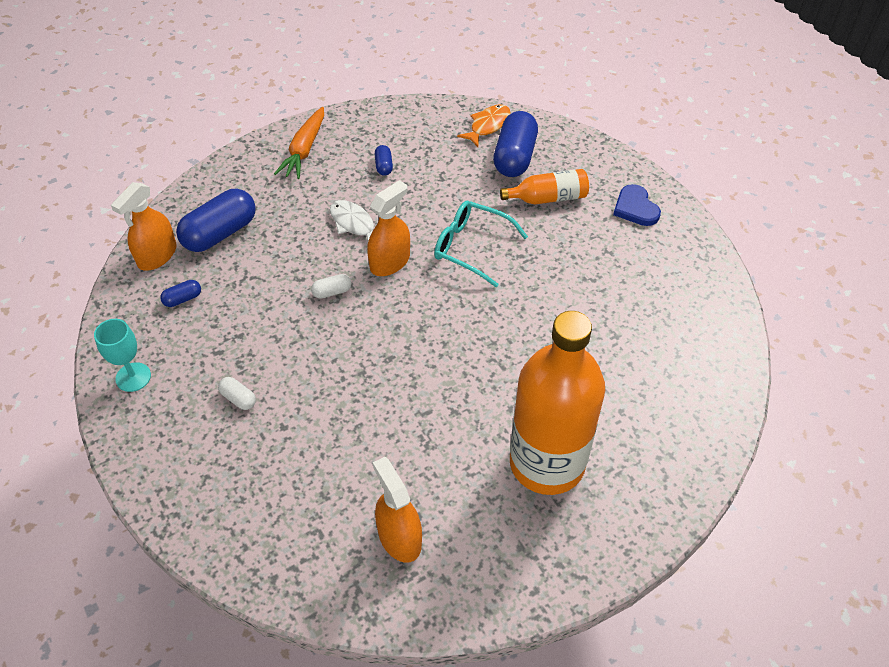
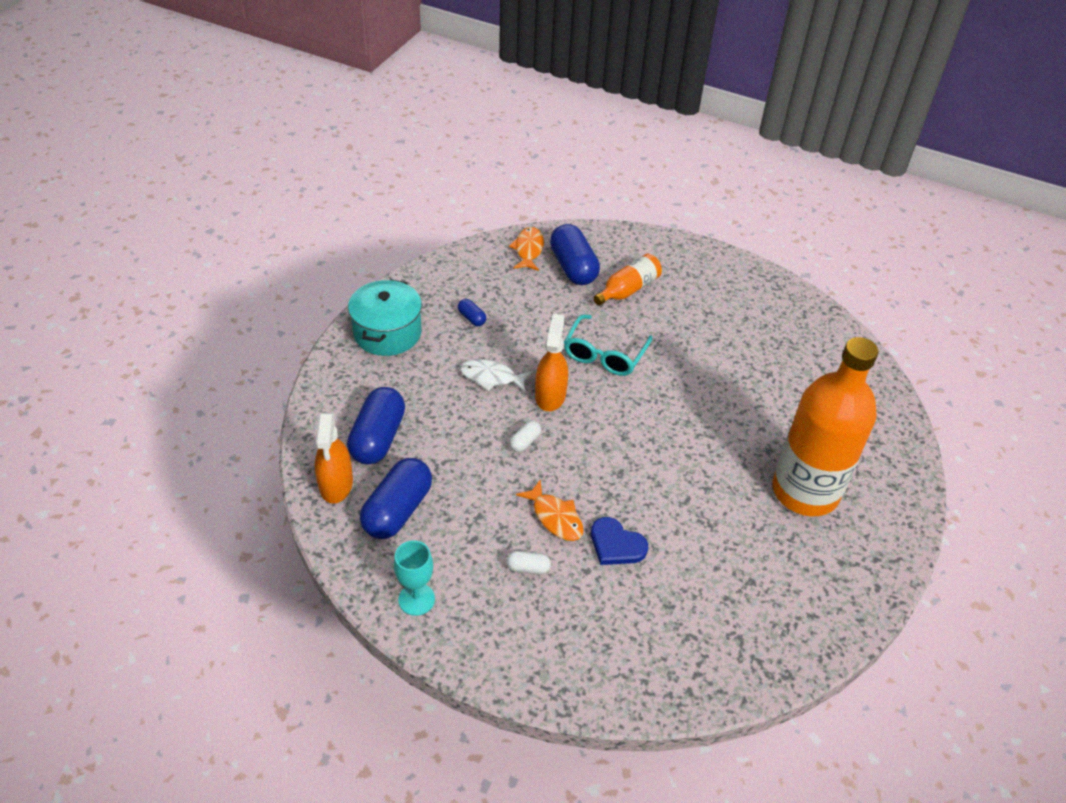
camera: 35 degrees left, 5 degrees down
blue capsule [160,280,201,307] -> blue capsule [360,458,432,539], size x2.20
orange carrot [274,107,324,179] -> turquoise pot [348,279,422,356]
orange spray bottle [373,457,422,563] -> none
turquoise glasses [434,201,528,287] -> turquoise glasses turned 60 degrees counterclockwise [564,314,653,376]
blue heart [613,184,661,226] -> blue heart moved to [591,517,648,565]
none -> orange fish [516,479,584,541]

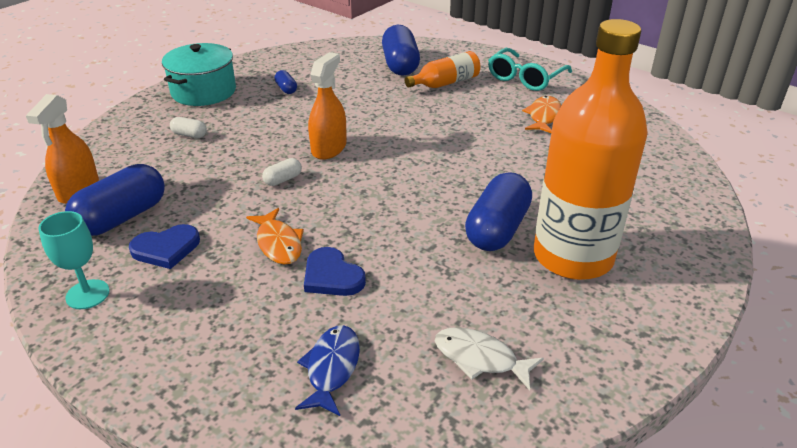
camera: 15 degrees right, 10 degrees down
blue capsule [347,387,405,465] -> blue capsule moved to [465,172,532,251]
white fish [460,359,533,393] -> white fish moved to [435,327,544,390]
white capsule [506,551,551,574] -> white capsule moved to [170,117,207,138]
orange fish [509,227,544,271] -> orange fish moved to [522,96,561,133]
turquoise glasses [564,314,653,376] -> turquoise glasses moved to [488,48,572,91]
none -> blue heart [129,224,200,269]
none -> blue fish [295,325,360,416]

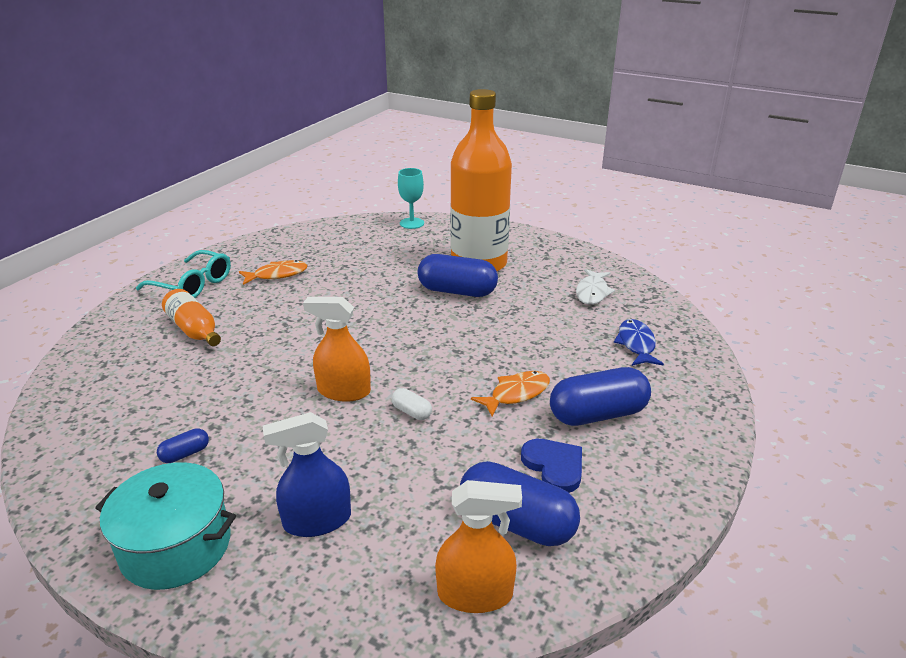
camera: 100 degrees left, 5 degrees down
turquoise goblet [38,211,109,309] -> turquoise goblet moved to [398,168,424,229]
white capsule [170,117,207,138] -> blue spray bottle [263,412,351,537]
blue fish [295,325,360,416] -> blue fish turned 90 degrees clockwise [614,319,664,366]
blue heart [304,247,366,296] -> none
blue capsule [382,25,420,76] -> blue capsule moved to [550,367,651,426]
orange fish [522,96,561,133] -> orange fish turned 150 degrees clockwise [239,260,307,285]

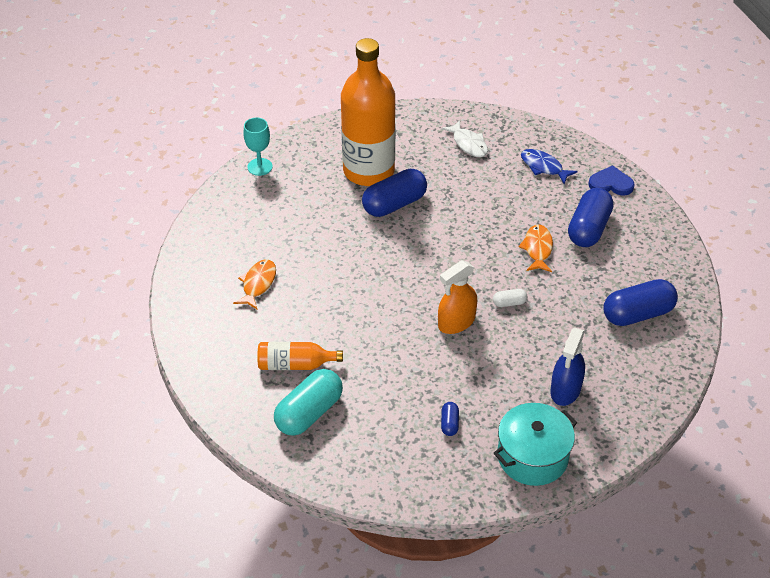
camera: 50 degrees left, 15 degrees up
turquoise glasses [136,250,231,298] -> none
orange spray bottle [435,480,522,613] -> none
blue heart [521,439,582,493] -> blue heart moved to [588,165,635,196]
none -> turquoise capsule [274,369,343,436]

